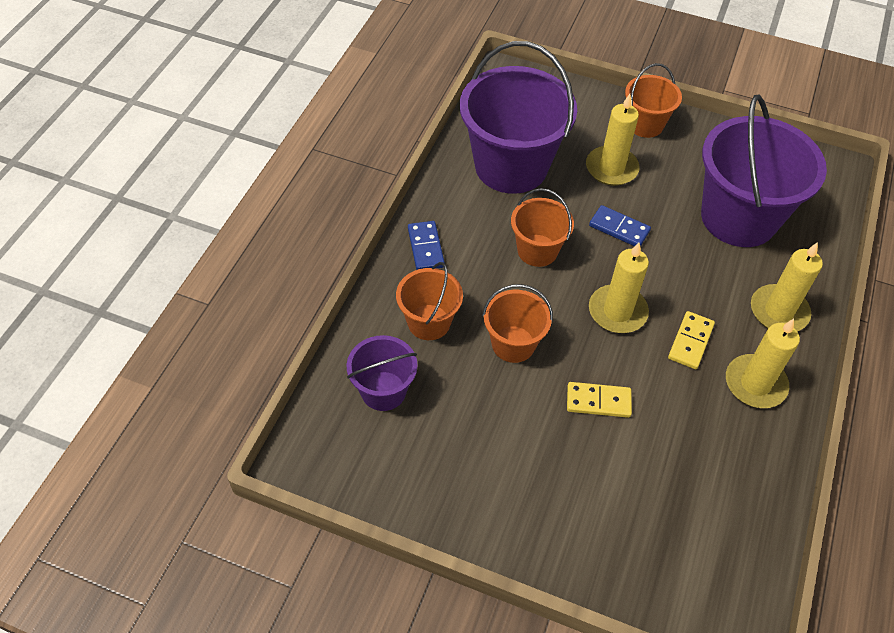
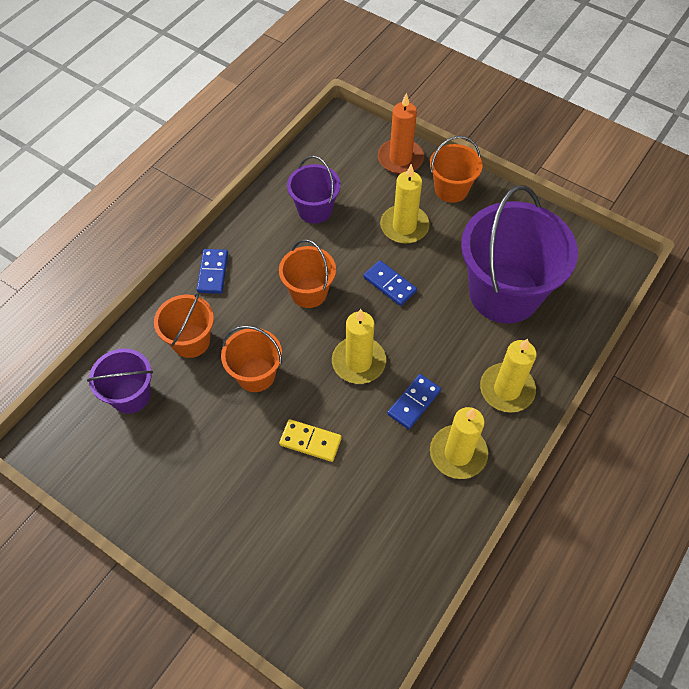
camera: 15 degrees right, 5 degrees up
purple bucket [460,41,577,194] -> purple bucket [287,156,341,224], size x0.52
yellow domino [668,311,715,369] -> blue domino [387,374,441,429]
none -> orange candle [378,93,424,174]

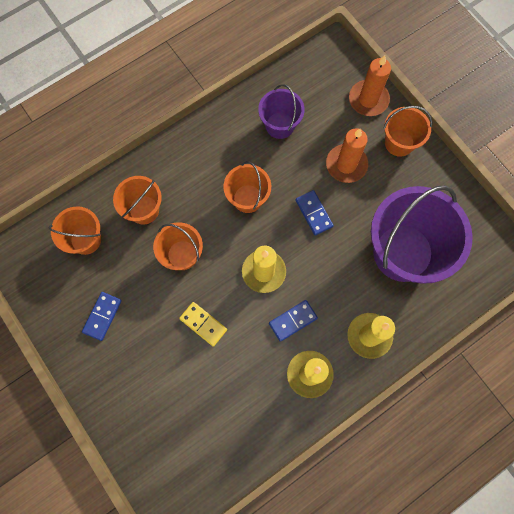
camera: 20 degrees right, 15 degrees up
purple bucket [87,348,153,413] -> orange bucket [48,206,101,255]
blue domino [197,249,228,294] -> blue domino moved to [82,292,122,341]
yellow candle [380,164,430,244] -> orange candle [326,128,368,183]

